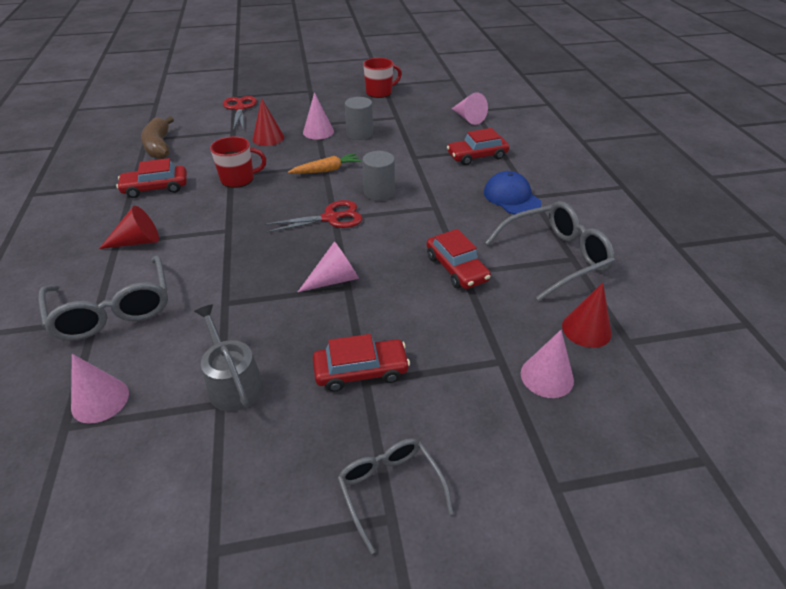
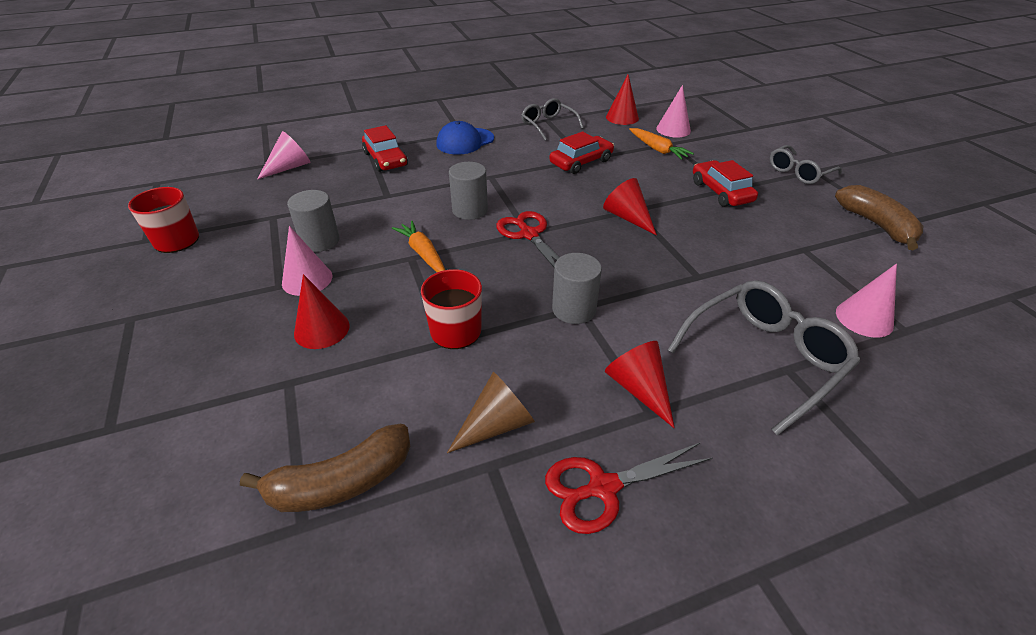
camera: 100 degrees left, 0 degrees up
red car [116,158,187,198] -> brown cone [447,372,535,453]
grey watering can [194,304,264,412] -> none
red scissors [223,96,257,130] -> red scissors moved to [545,443,712,534]
pink cone [298,241,359,292] -> red cone [603,178,657,236]
grey glasses [485,201,615,301] -> grey glasses [521,98,584,141], size x0.63
none -> grey cylinder [552,253,602,324]
none -> orange carrot [629,128,694,160]
none -> brown banana [835,185,923,251]

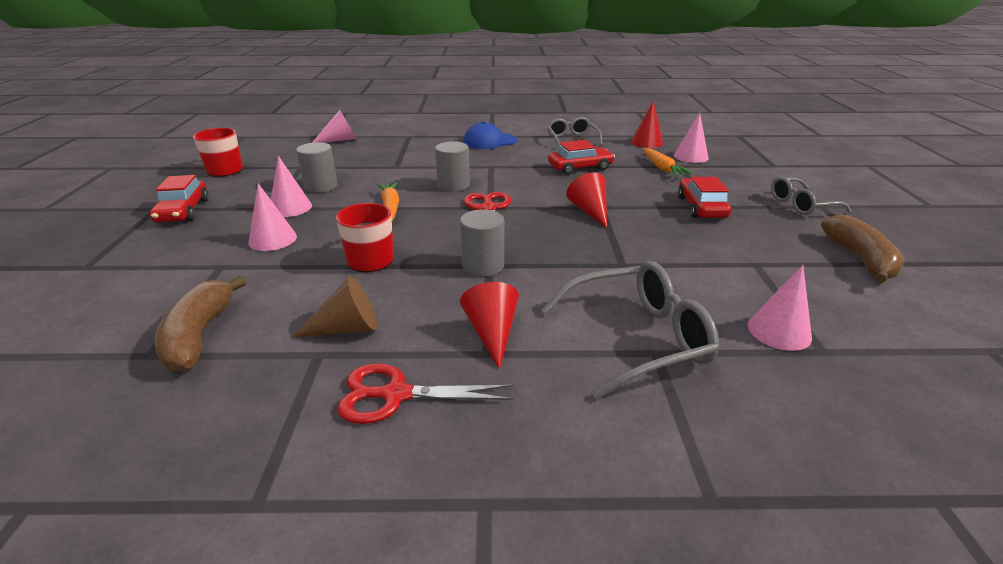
camera: 20 degrees right, 10 degrees down
brown banana [240,424,410,512] -> brown banana turned 90 degrees clockwise [155,276,246,372]
red cone [294,274,350,349] -> pink cone [248,183,297,251]
red car [362,125,408,172] -> red car moved to [150,175,208,223]

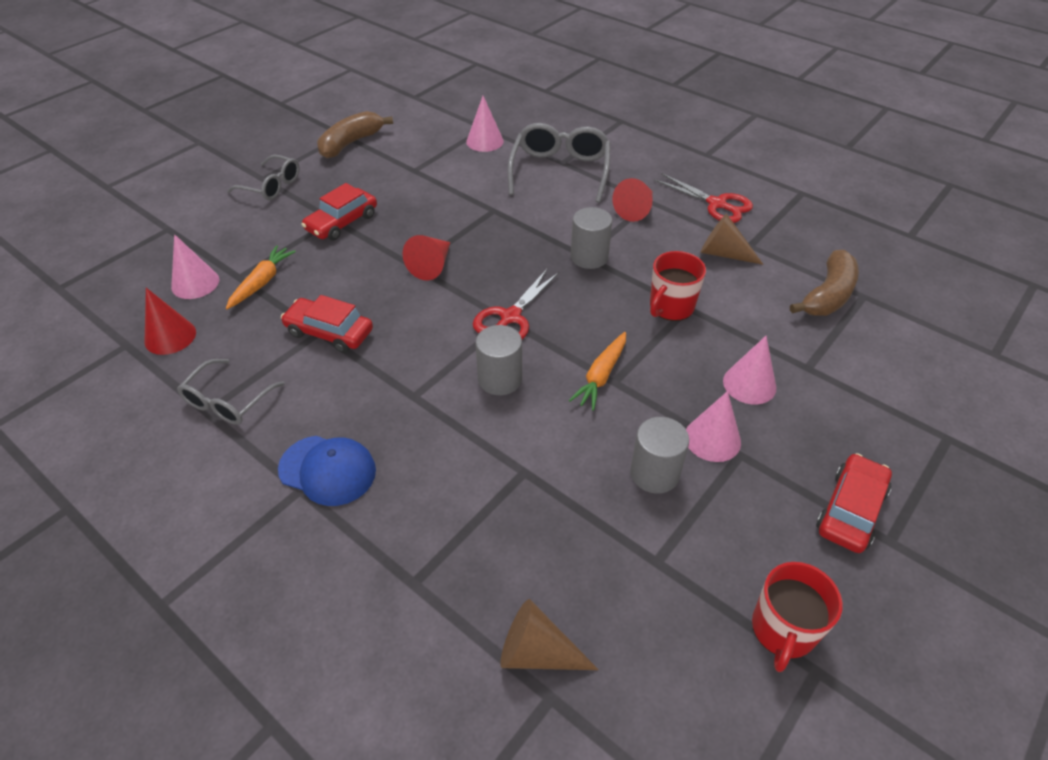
camera: 140 degrees left, 15 degrees up
pink cone [312,110,356,143] -> brown cone [500,599,599,670]
grey glasses [542,261,719,400] -> grey glasses turned 75 degrees clockwise [508,123,610,203]

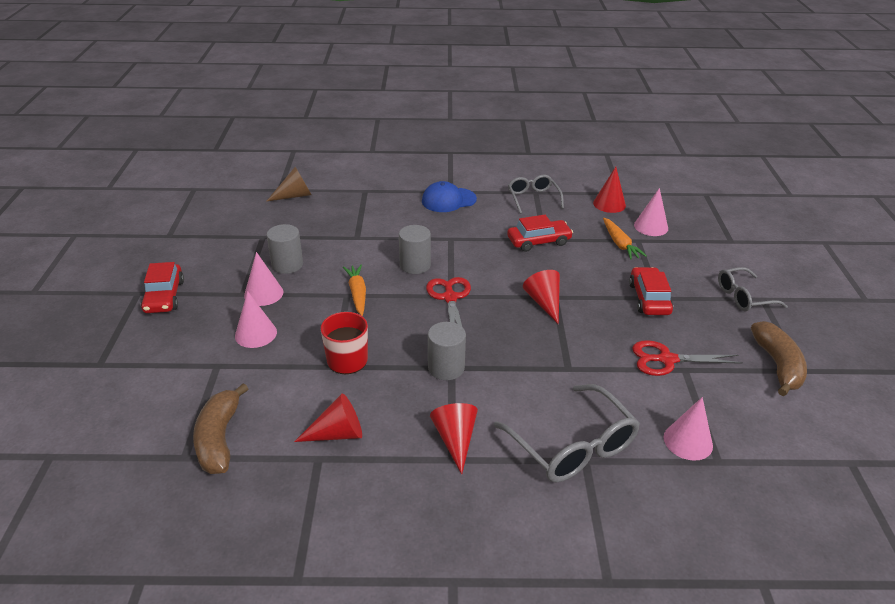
camera: 140 degrees right, 10 degrees down
red scissors [654,173,753,223] -> red scissors moved to [632,340,743,376]
brown cone [700,214,764,265] -> red cone [294,394,362,442]
red mug [752,562,843,672] -> none

